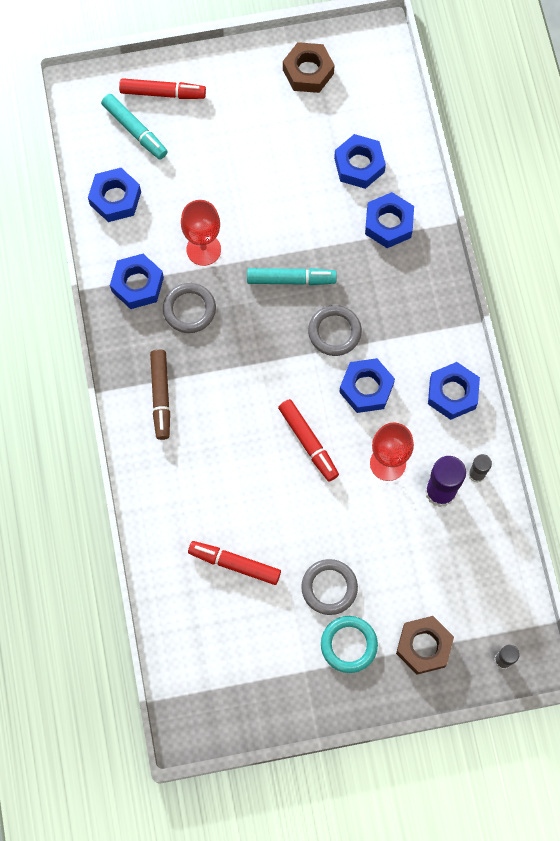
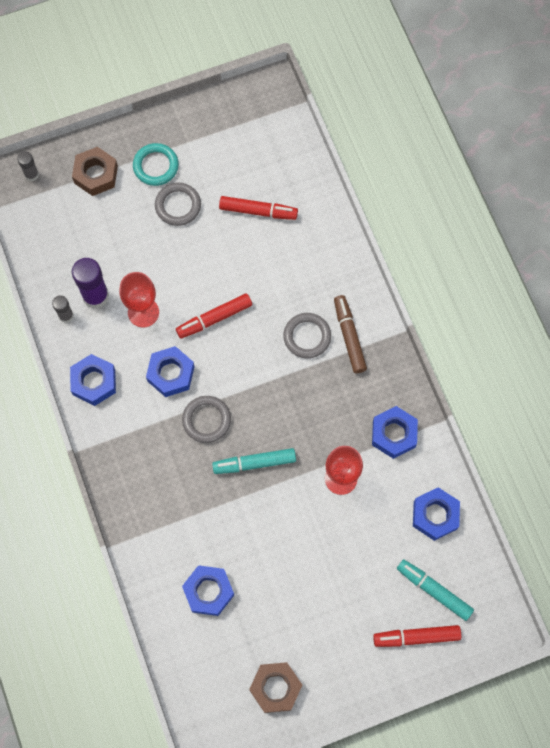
camera: 170 degrees right, 0 degrees up
grey ring [163,283,216,333] -> grey ring moved to [283,313,331,358]
red marker [278,399,339,482] -> red marker turned 75 degrees counterclockwise [176,293,252,339]
blue nut [365,192,414,248] -> none

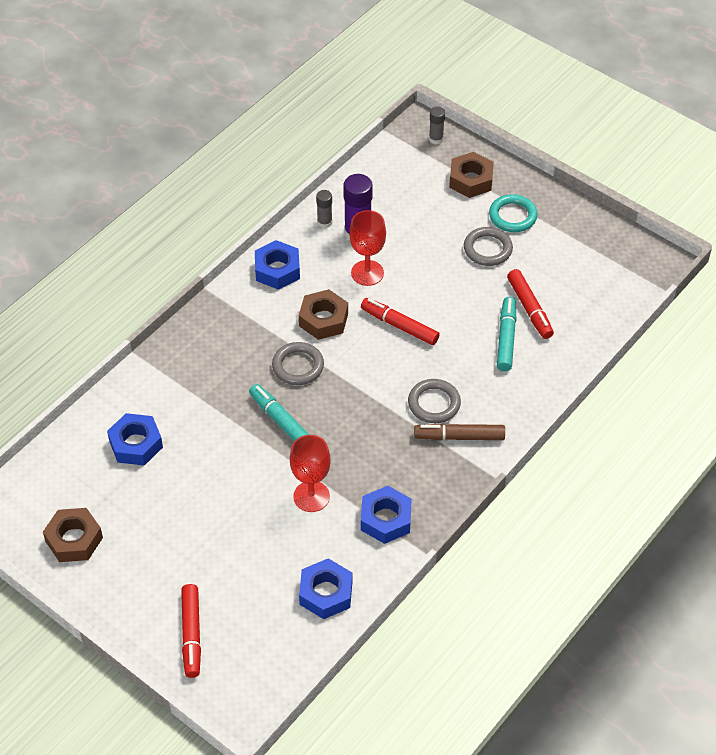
camera: 60 degrees right, 20 degrees down
blue nut [146,346,194,397] -> brown nut [299,289,348,340]
brown marker [334,295,367,373] -> brown marker turned 135 degrees counterclockwise [414,423,505,441]
red marker [373,625,461,647] -> red marker turned 150 degrees counterclockwise [181,584,201,678]
turquoise marker [397,559,474,621] -> turquoise marker moved to [497,297,516,371]

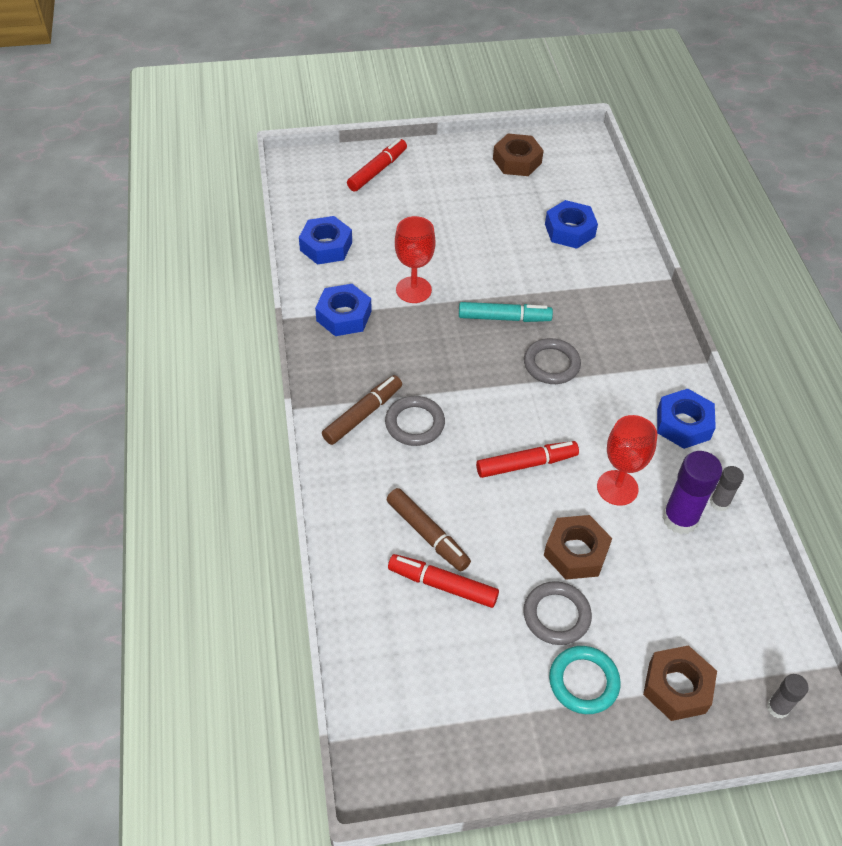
camera: 130 degrees right, 0 degrees up
red marker [181,584,201,678] -> red marker turned 90 degrees clockwise [347,139,407,192]
brown nut [299,289,348,340] -> brown nut moved to [544,515,612,580]
turquoise marker [497,297,516,371] -> brown marker [386,488,471,571]

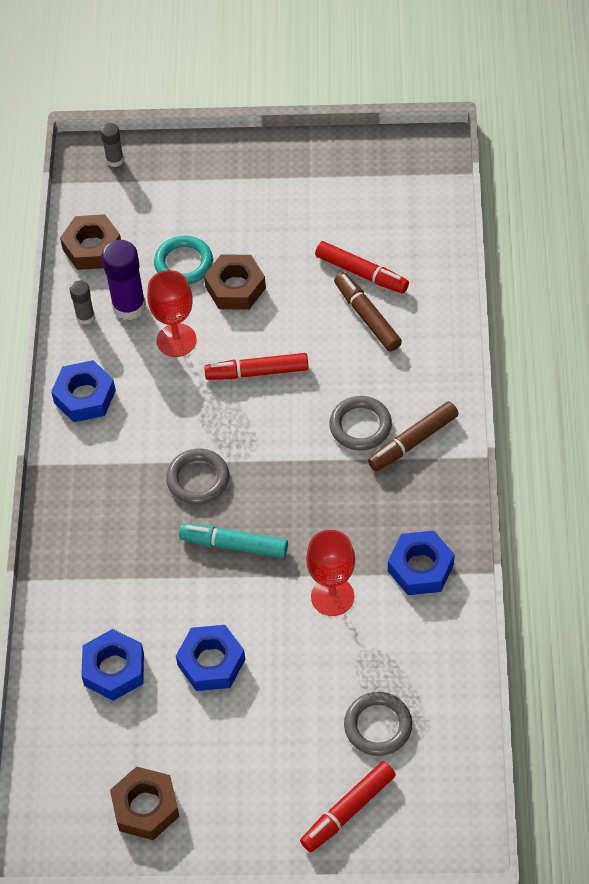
camera: 165 degrees left, 5 degrees up
blue nut [299,216,352,265] -> blue nut moved to [176,625,245,691]
grey ring [523,581,592,645] -> grey ring moved to [344,692,412,756]
turquoise ring [549,646,621,714] -> turquoise ring moved to [154,236,213,284]
brown nut [643,645,717,721] -> brown nut moved to [60,214,121,270]

